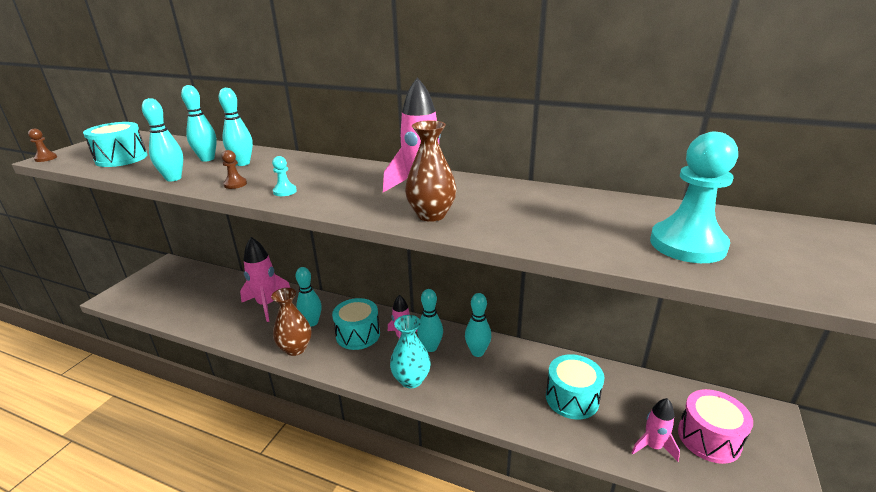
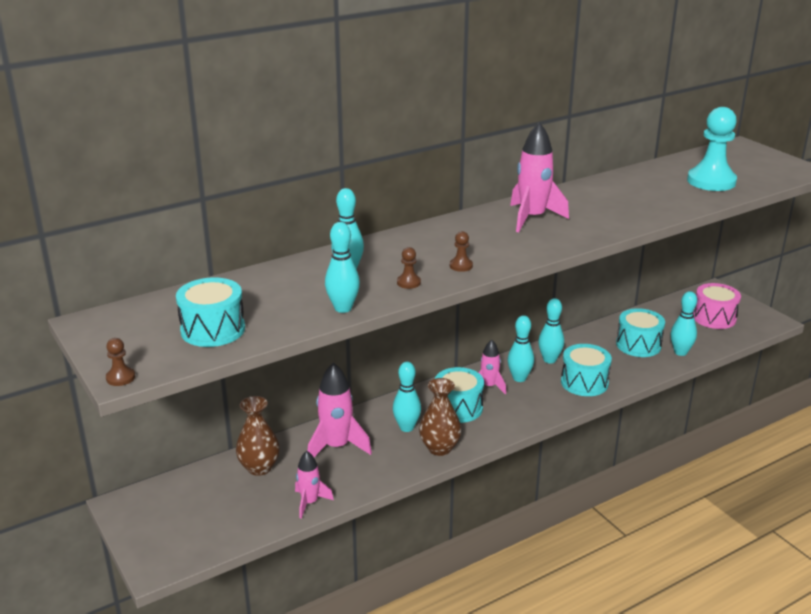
camera: 55 degrees left, 0 degrees up
turquoise bowling pin [181,85,217,162] -> turquoise bowling pin moved to [671,291,697,356]
turquoise pawn [272,156,297,196] -> brown pawn [450,231,473,272]
turquoise vase [390,315,431,388] -> none
brown vase [405,120,456,222] -> brown vase moved to [236,396,280,476]
pink rocket [631,398,680,461] -> pink rocket moved to [295,451,334,519]
none -> turquoise drum [561,344,612,396]

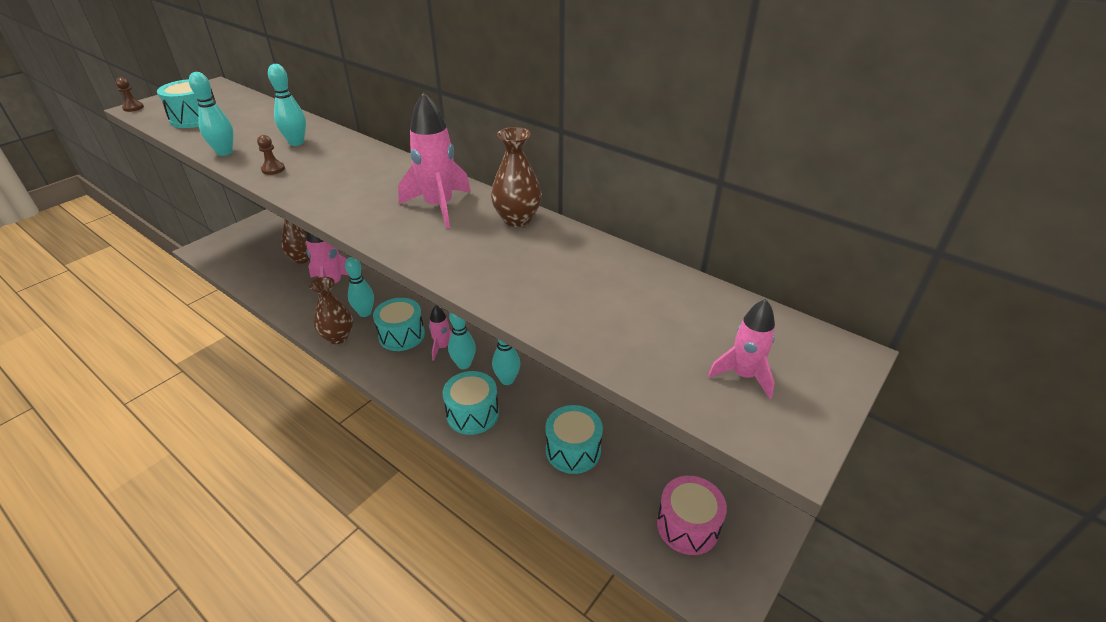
camera: 70 degrees right, 10 degrees up
pink rocket [295,451,334,519] -> pink rocket moved to [708,299,775,399]
brown pawn [450,231,473,272] -> none
turquoise bowling pin [671,291,697,356] -> none
turquoise pawn [687,107,737,191] -> none
none -> brown vase [491,127,542,227]

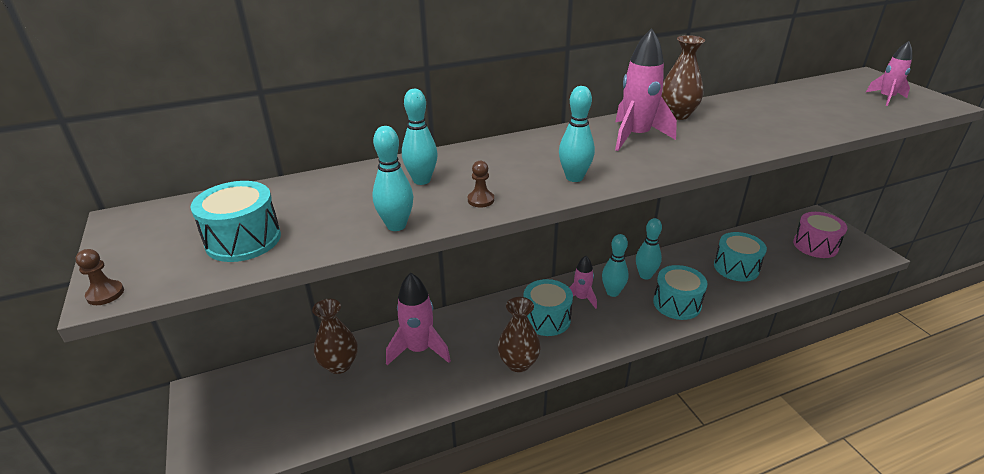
camera: 60 degrees left, 5 degrees down
turquoise bowling pin [345,257,374,317] -> turquoise bowling pin moved to [559,86,595,182]

